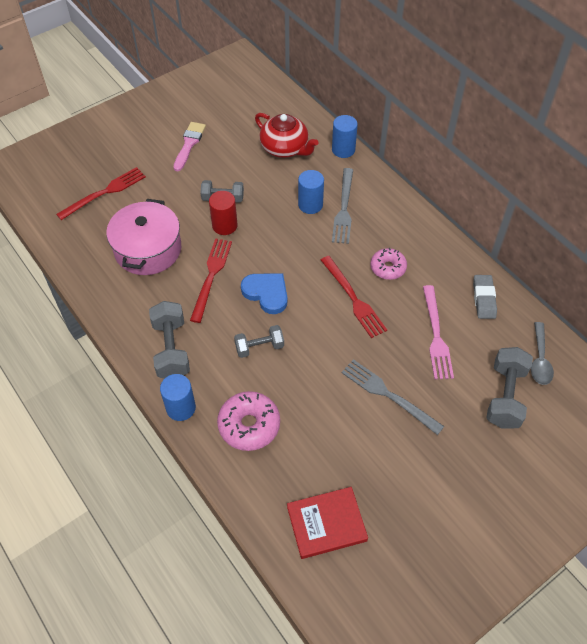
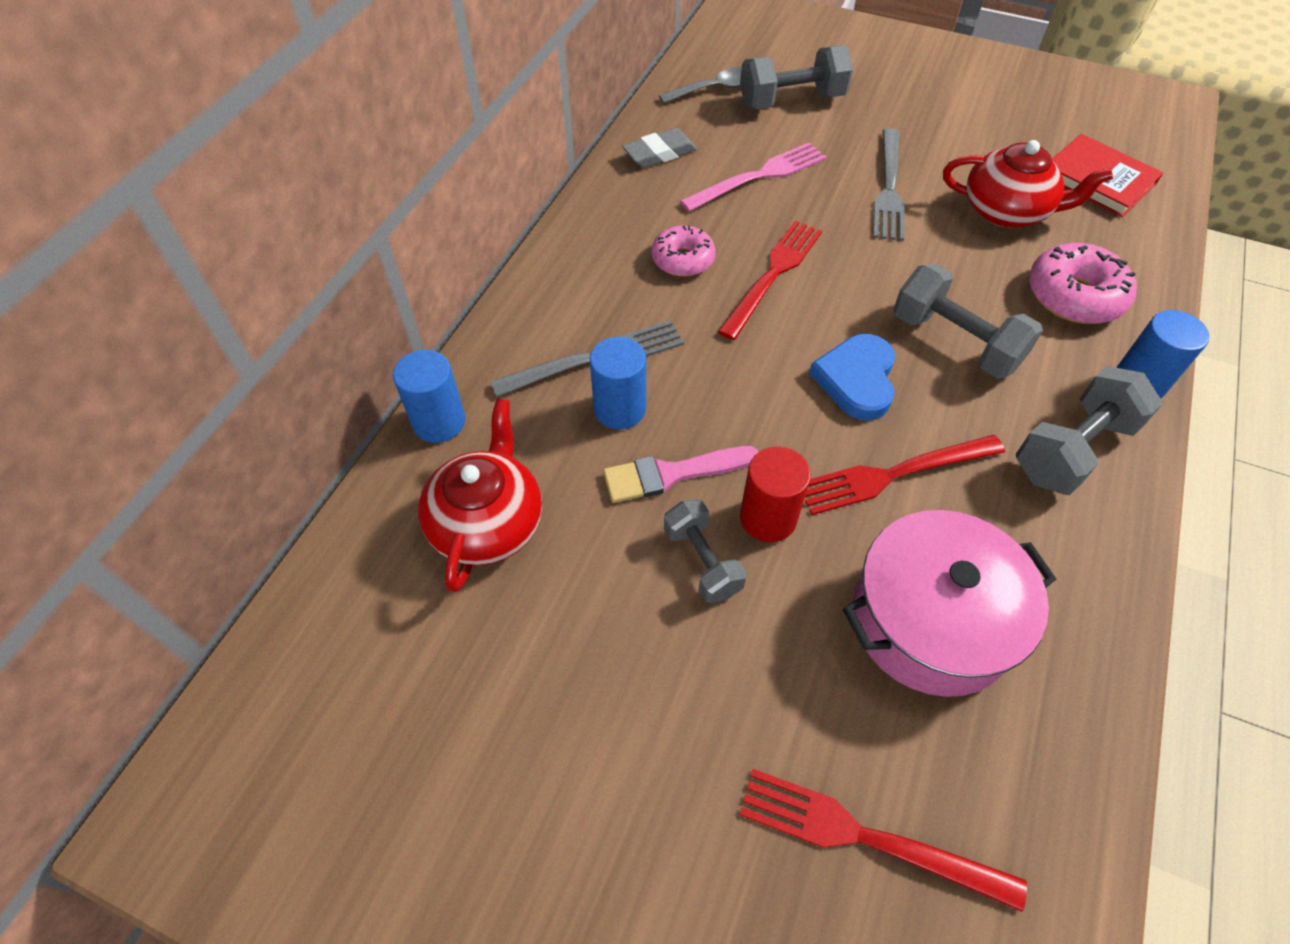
camera: 120 degrees left, 0 degrees up
pink brush [173,122,206,171] -> pink brush moved to [603,446,758,503]
grey dumbbell [234,325,284,358] -> grey dumbbell [893,263,1043,379], size x1.57
none -> red teapot [943,140,1113,228]

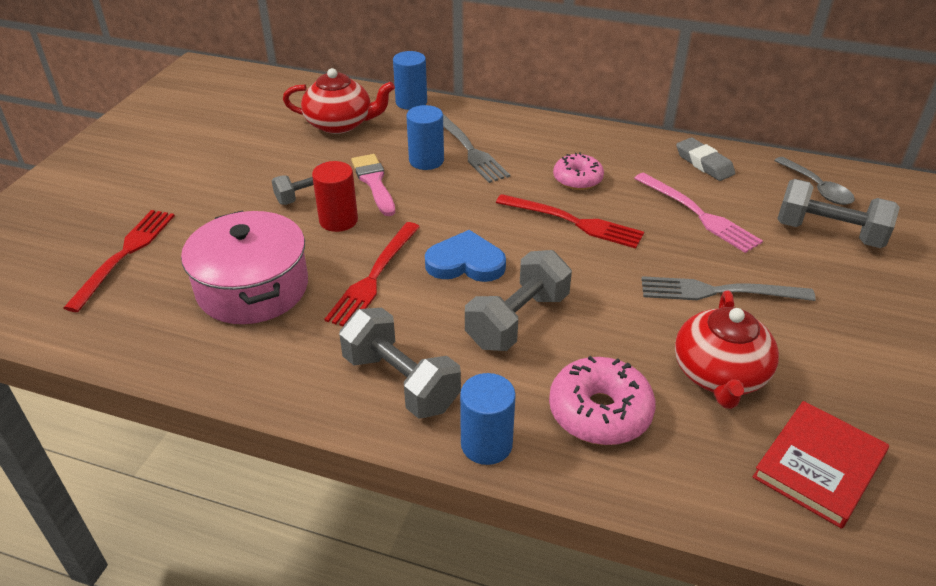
camera: 85 degrees right, 15 degrees down
grey dumbbell [740,45,853,109] -> grey dumbbell turned 45 degrees counterclockwise [777,179,900,248]
red fork [805,435,1005,515] -> red fork turned 135 degrees counterclockwise [325,222,420,326]

